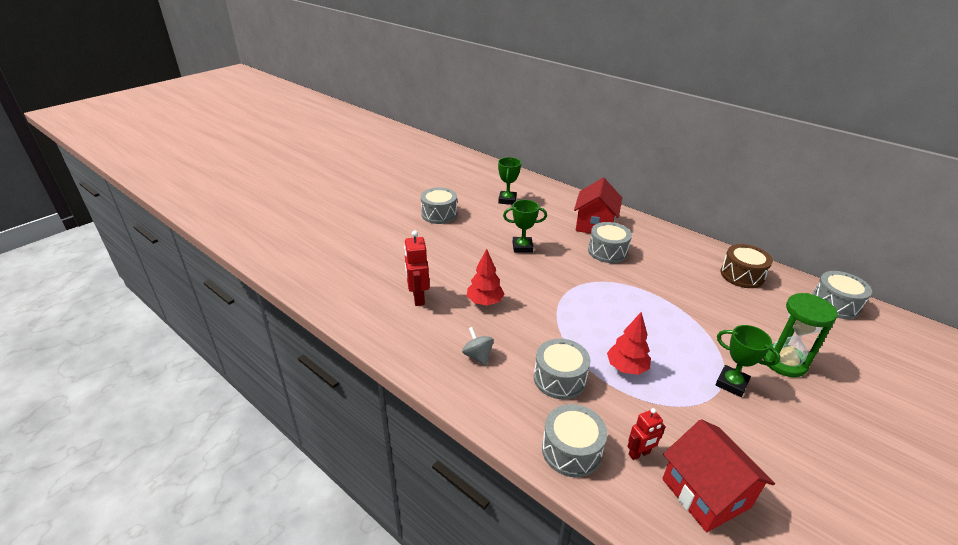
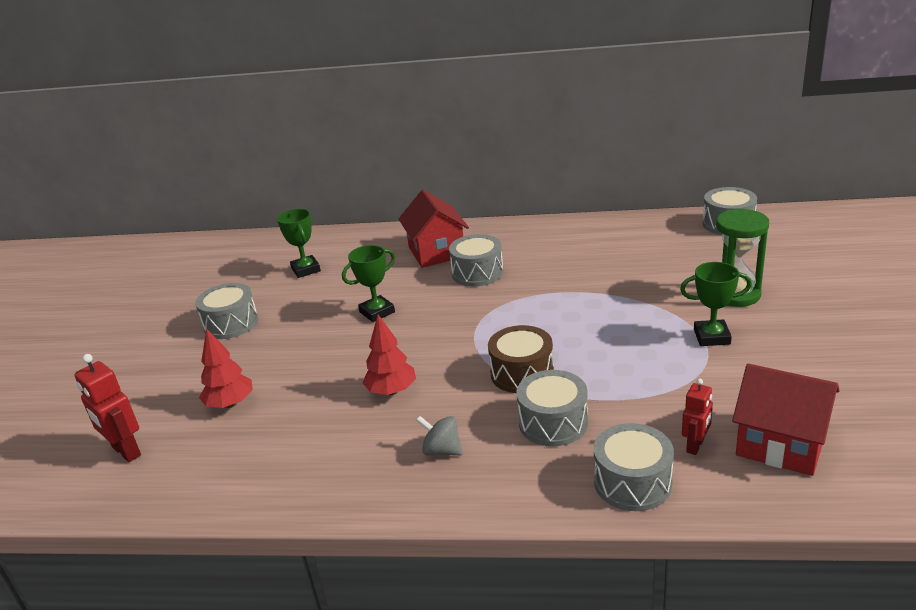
camera: 30 degrees left, 5 degrees down
red robot [404,230,429,306] -> red robot moved to [74,354,141,462]
red tree [607,312,651,375] -> red tree moved to [199,328,253,408]
brown drum [720,244,773,288] -> brown drum moved to [488,325,554,393]

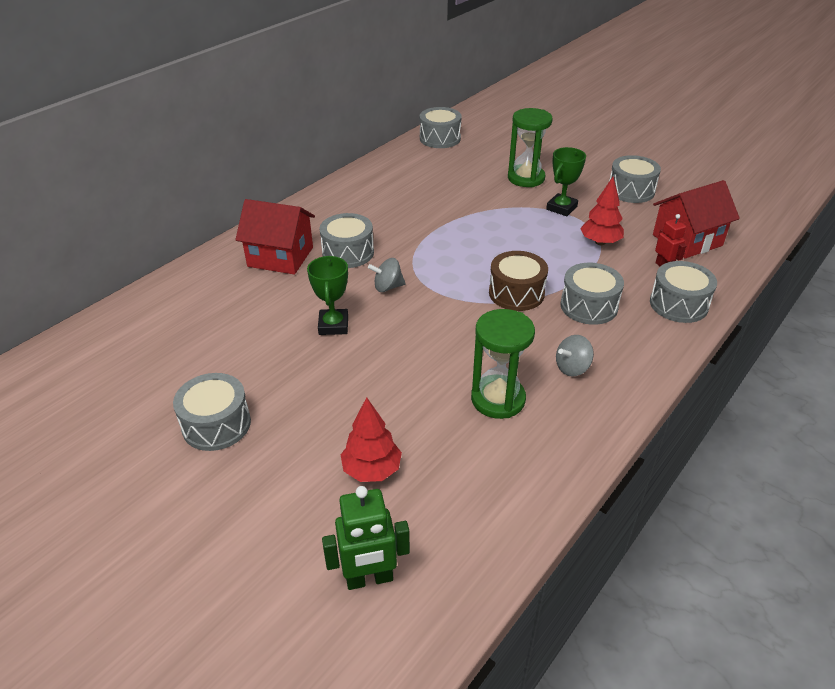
camera: 60 degrees left, 10 degrees up
red robot [74,354,141,462] -> green robot [322,486,410,590]
green trophy [277,209,321,278] -> none
red tree [363,315,416,395] -> red tree moved to [580,177,624,245]
none -> grey spinning top [368,258,406,292]
none -> green hourglass [471,309,535,419]
none -> grey drum [609,155,661,203]

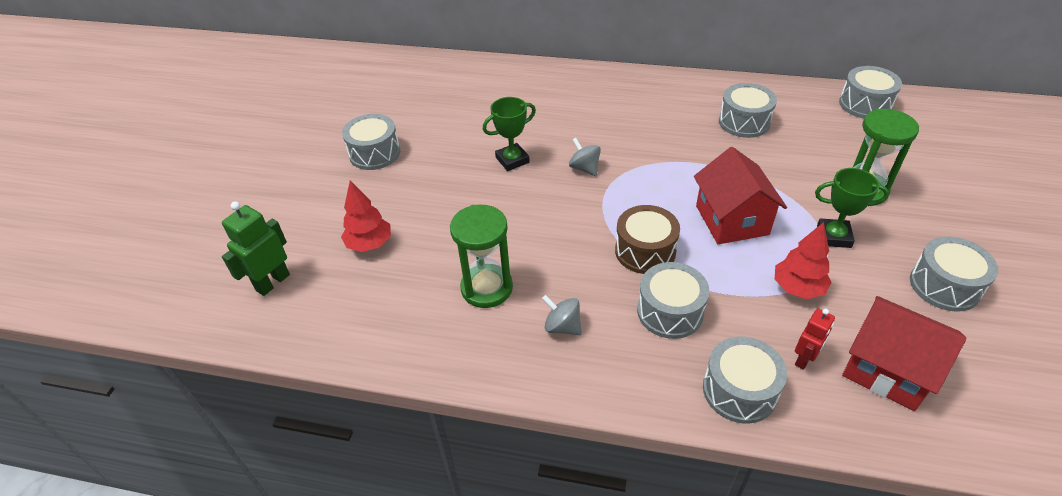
camera: 65 degrees right, 5 degrees up
red house [235,199,315,275] -> red house moved to [694,147,787,244]
grey drum [319,213,374,268] -> grey drum moved to [719,83,777,138]
green robot [322,486,410,590] -> green robot turned 75 degrees clockwise [222,201,290,296]

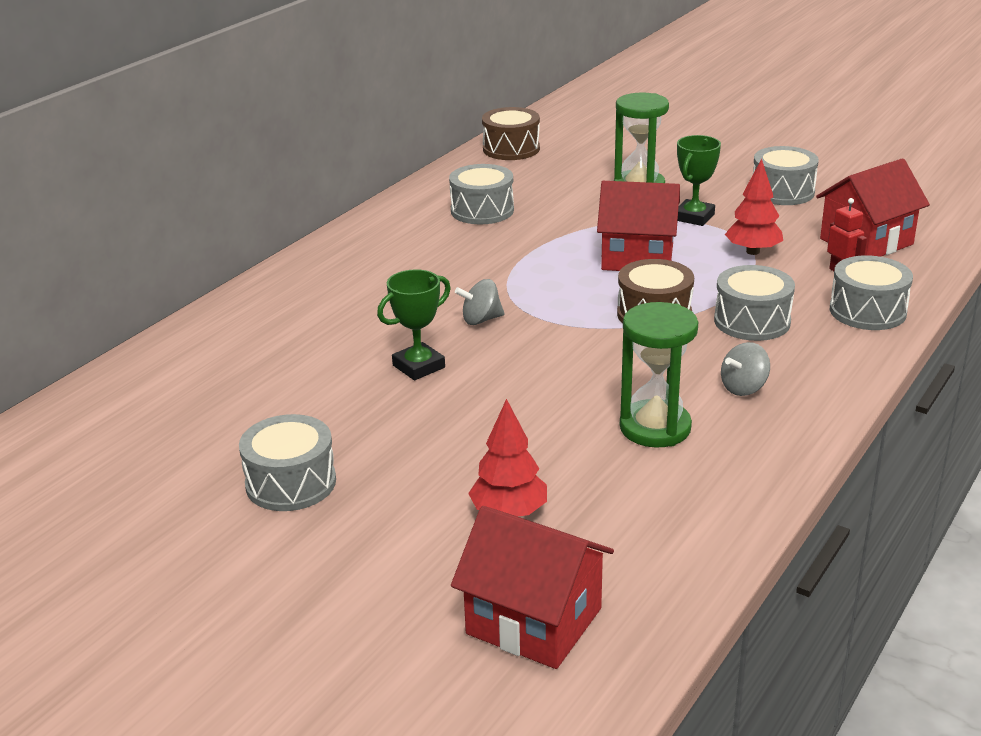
camera: 70 degrees left, 15 degrees down
green robot [222,201,290,296] -> red house [451,506,614,669]
green trophy [483,97,536,171] -> green trophy turned 60 degrees clockwise [377,269,451,380]
grey drum [839,66,902,118] -> brown drum [482,107,540,160]

